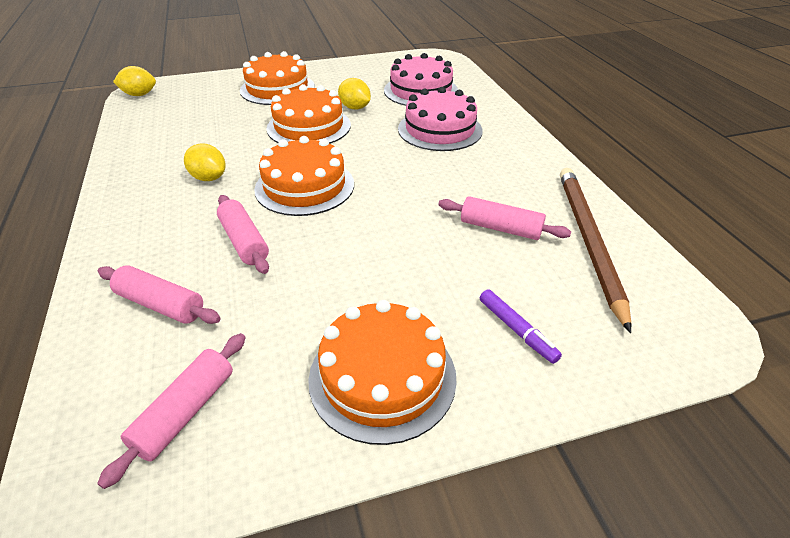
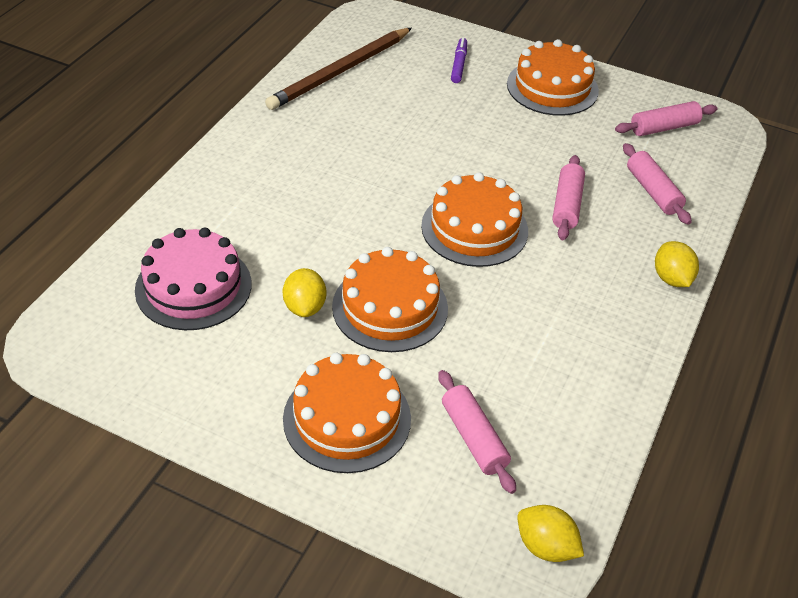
camera: 140 degrees left, 5 degrees up
yellow lemon [184,144,226,181] -> yellow lemon moved to [655,241,699,287]
pink cake [398,87,483,151] -> none
pink rolling pin [438,196,571,240] -> pink rolling pin moved to [438,370,516,494]

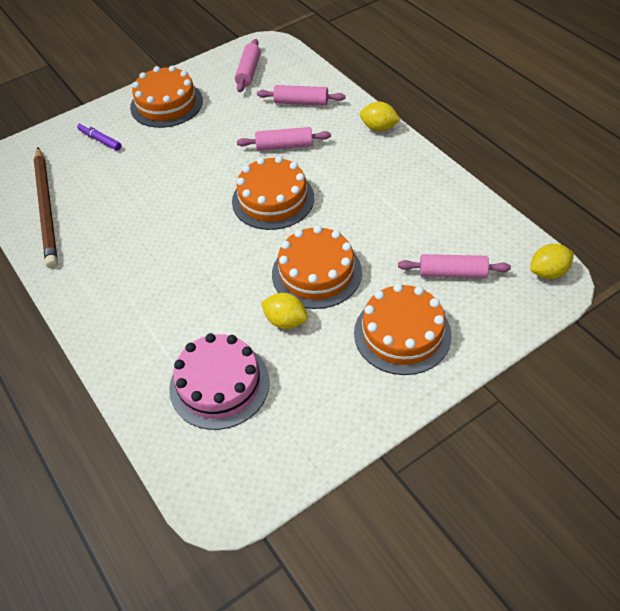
camera: 55 degrees left, 5 degrees up
pink rolling pin [552,155,585,240] -> pink rolling pin turned 45 degrees counterclockwise [237,127,331,151]

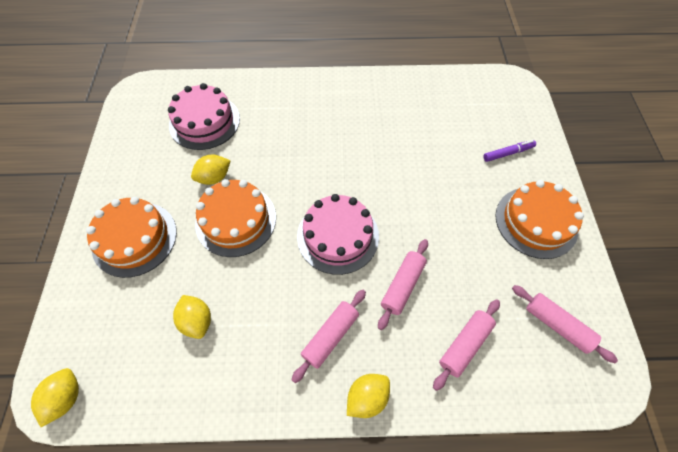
camera: 120 degrees right, 10 degrees up
brown pencil [34,147,58,268] -> none
orange cake [232,156,314,230] -> pink cake [297,194,379,275]
pink rolling pin [398,254,511,278] -> pink rolling pin moved to [292,290,366,383]
none -> yellow lemon [173,295,211,339]

